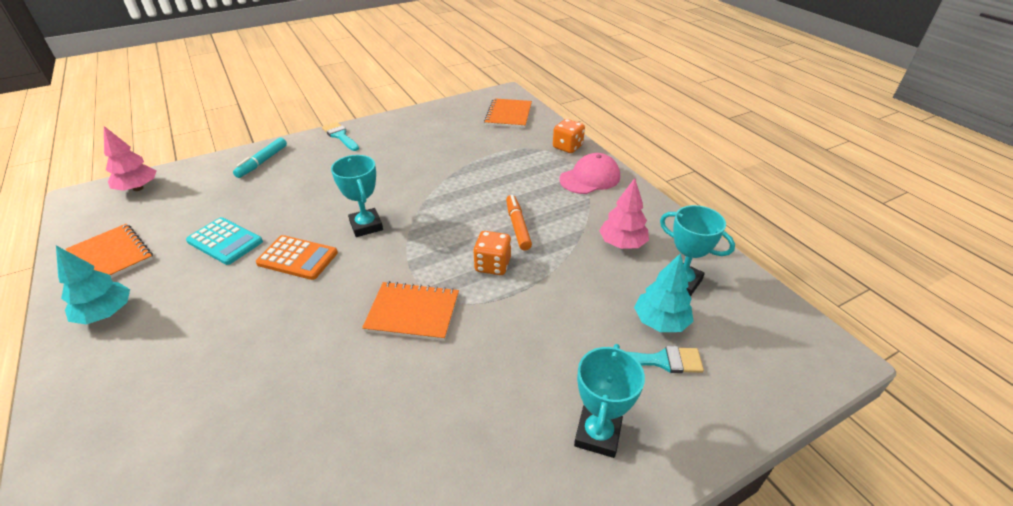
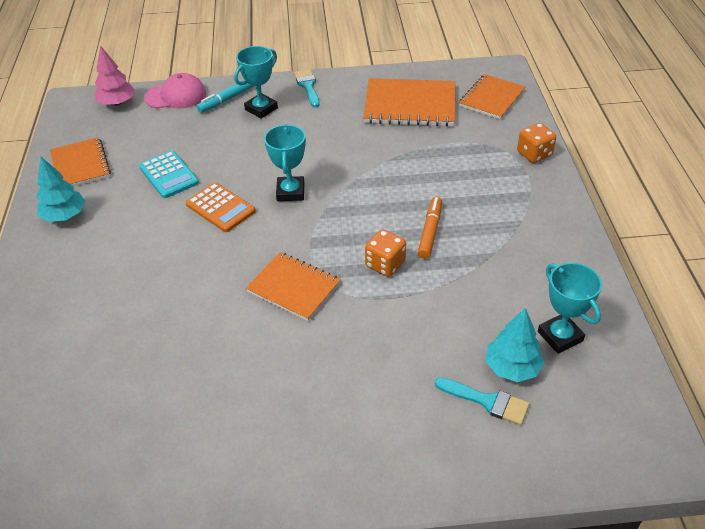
camera: 25 degrees right, 5 degrees up
pink cap [559,153,620,194] -> pink cap moved to [144,73,206,108]
turquoise trophy [574,344,645,458] -> turquoise trophy moved to [234,46,278,119]
pink tree [599,178,649,249] -> none
none -> orange notebook [363,78,455,127]

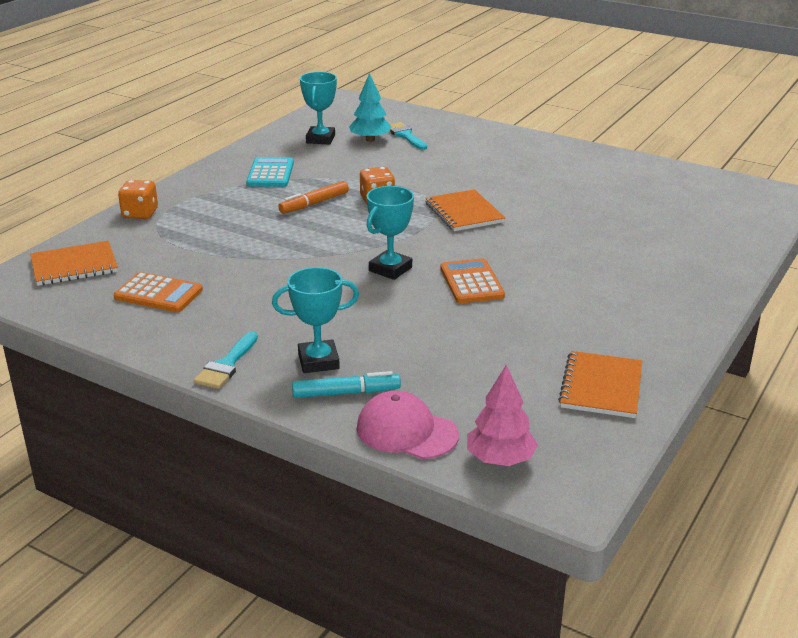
camera: 145 degrees left, 15 degrees down
turquoise tree [37,157,85,222] -> none
turquoise calculator [139,151,199,198] -> turquoise calculator moved to [246,157,294,187]
orange notebook [363,78,455,127] -> orange calculator [114,272,203,312]

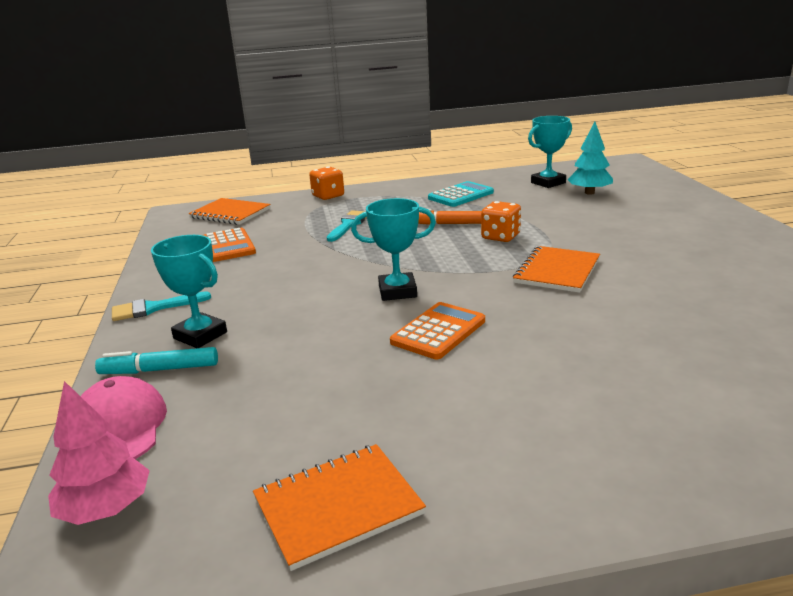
camera: 50 degrees right, 5 degrees down
turquoise marker [292,371,401,398] -> turquoise marker turned 135 degrees clockwise [95,347,218,374]
turquoise brush [390,122,427,150] -> turquoise brush moved to [327,210,367,242]

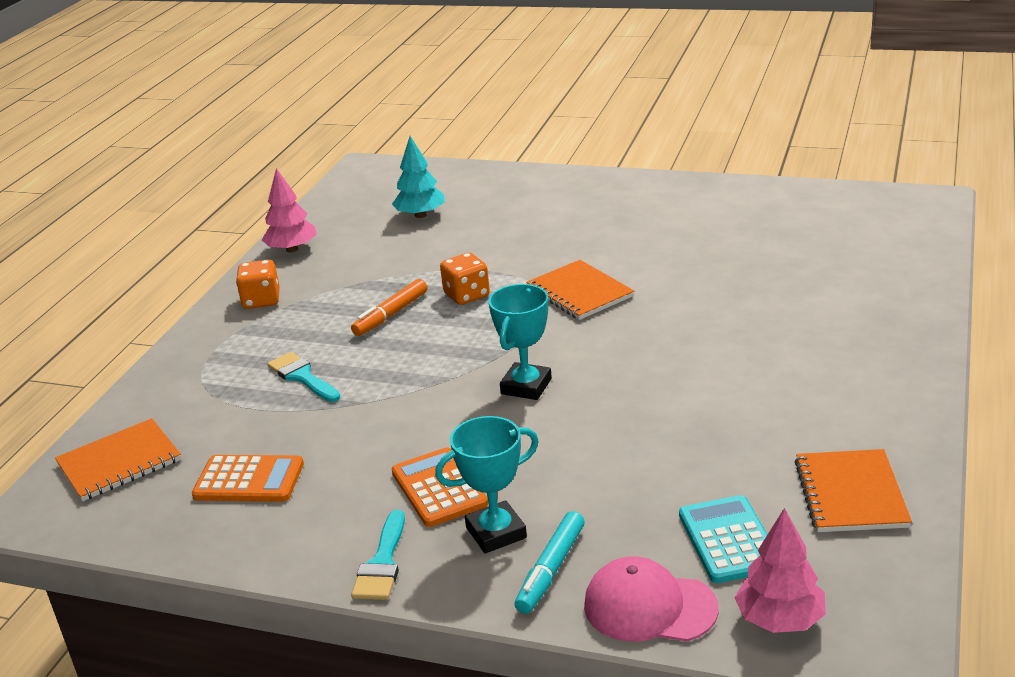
camera: 60 degrees left, 5 degrees up
orange dice [309,166,344,200] -> orange dice moved to [236,260,280,309]
orange calculator [390,302,485,359] -> orange calculator moved to [392,447,488,527]
turquoise calculator [428,181,494,207] -> turquoise calculator moved to [679,495,767,583]
turquoise trophy [528,116,572,188] -> none
none -> pink tree [262,168,317,252]

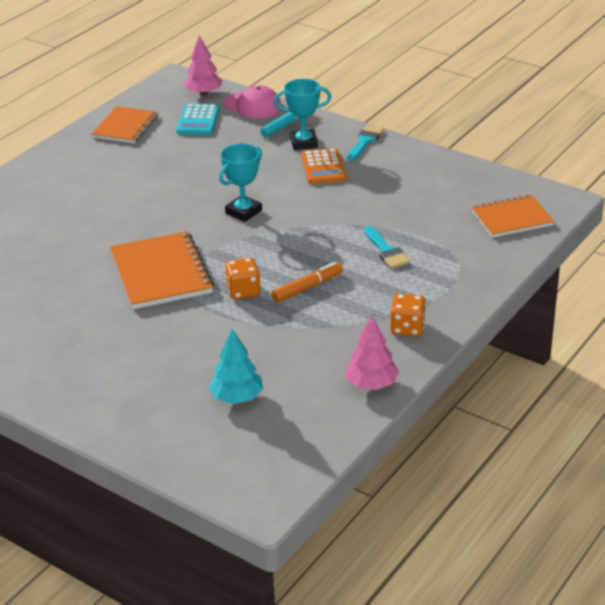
camera: 165 degrees left, 5 degrees up
orange calculator [192,455,304,502] -> none
orange notebook [526,260,634,320] -> orange notebook [110,231,214,309], size x1.50

